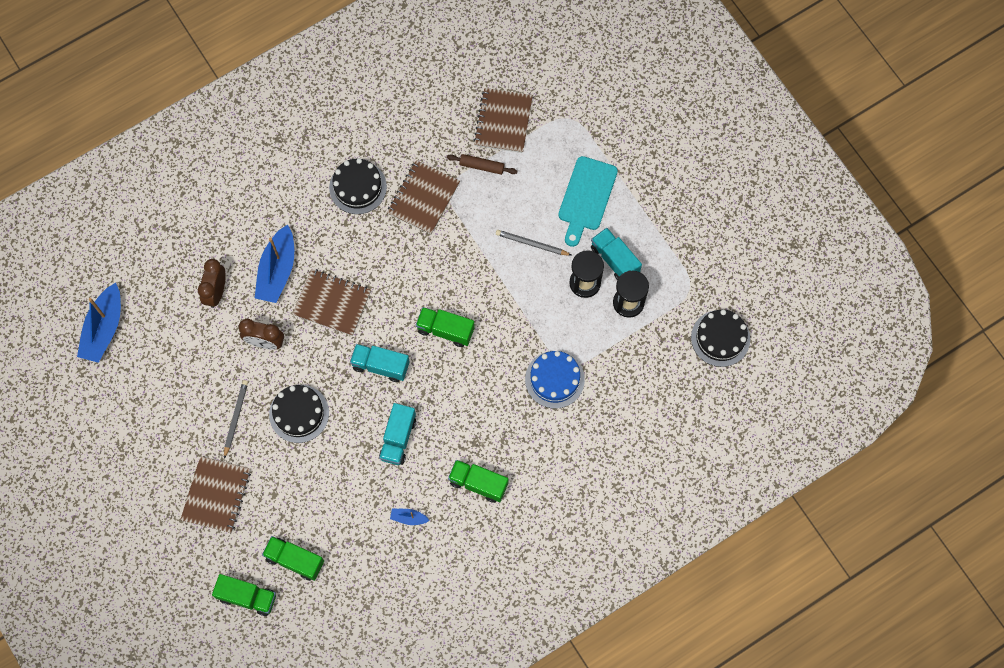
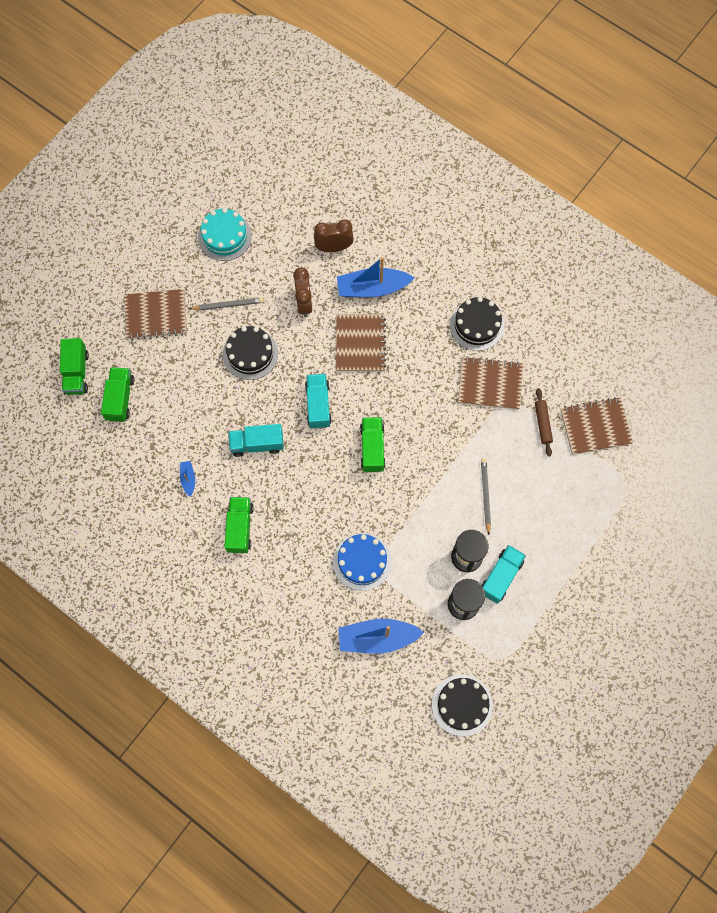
camera: 70 degrees right, 0 degrees up
blue boat [77,283,121,363] -> blue boat moved to [338,619,424,654]
turquoise cutting board [558,156,618,247] -> none
none -> turquoise cake [198,208,252,261]

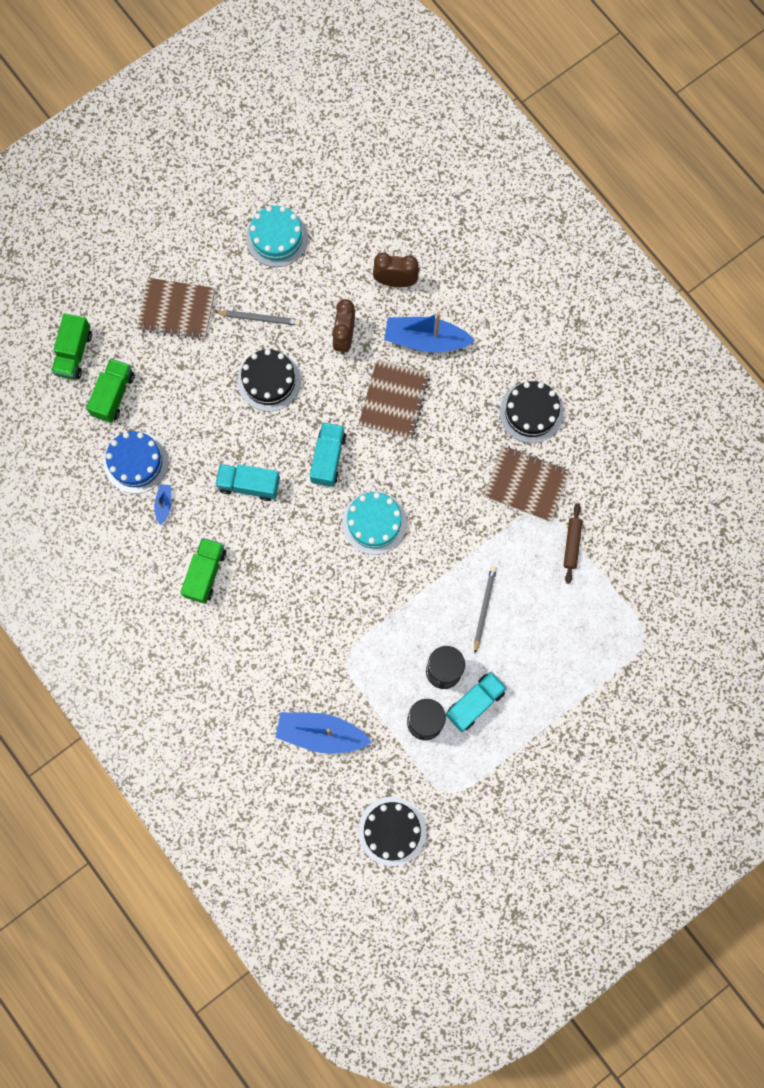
camera: 15 degrees right, 5 degrees up
blue cake [333,533,392,591] -> blue cake moved to [104,431,168,494]
green truck [360,417,385,472] -> turquoise cake [342,491,407,555]
brown notebook [560,397,633,455] -> none

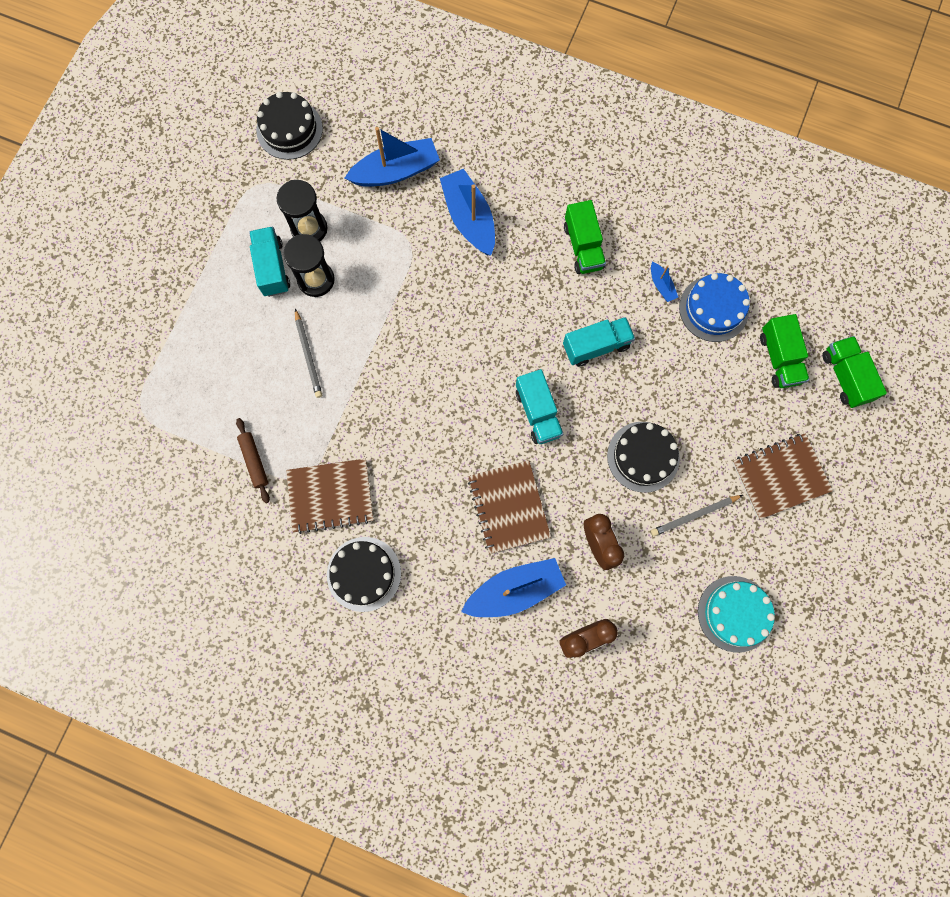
camera: 150 degrees right, 0 degrees up
turquoise cake [342,491,407,555] -> none
turquoise truck [445,672,507,732] -> turquoise truck turned 150 degrees clockwise [249,227,290,297]
none -> blue boat [440,169,495,256]

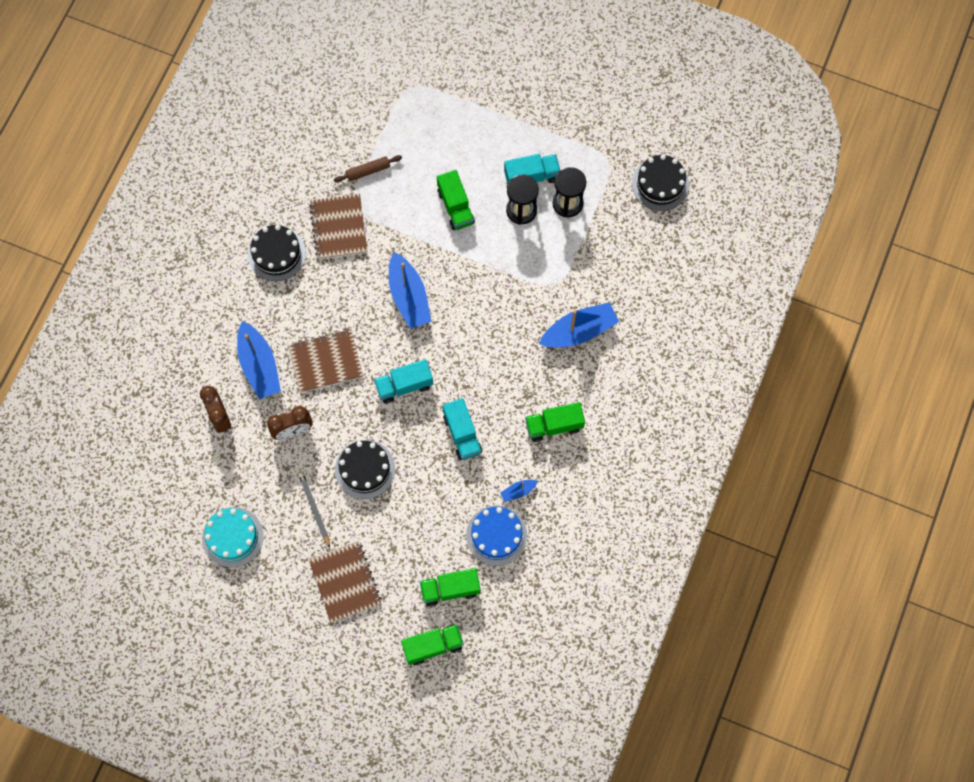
camera: 90 degrees right, 5 degrees down
grey pencil [295,309,322,398] -> green truck [437,170,475,230]
blue boat [344,127,440,187] -> blue boat moved to [389,252,431,329]

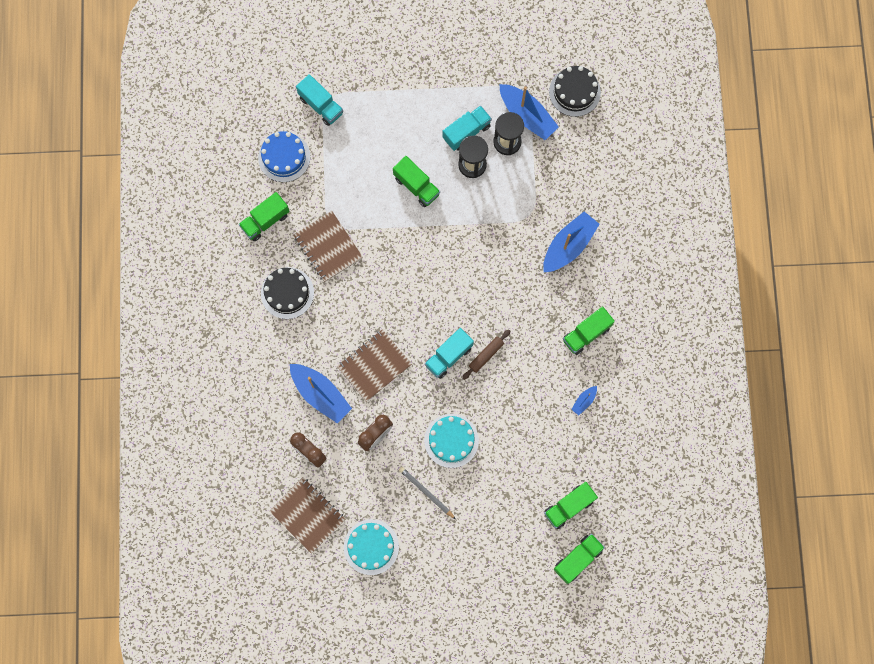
camera: 25 degrees left, 5 degrees up
brown notebook [308,541,381,623] -> brown notebook moved to [269,477,345,554]
brown rolling pin [334,155,402,183] -> brown rolling pin moved to [462,330,510,380]
black cake [335,440,395,499] -> turquoise cake [424,414,479,468]
blue boat [389,252,431,329] -> blue boat moved to [500,84,559,140]
turquoise truck [443,398,482,460] -> turquoise truck moved to [296,74,343,126]
blue cake [466,505,527,566] -> blue cake moved to [258,131,310,182]
none -> green truck [239,192,290,241]

